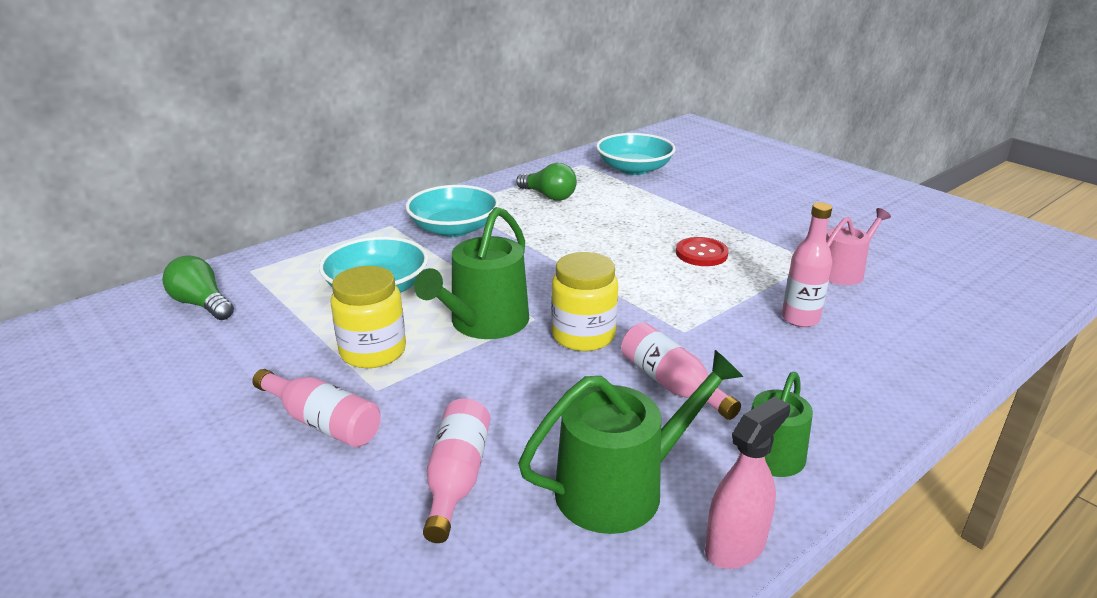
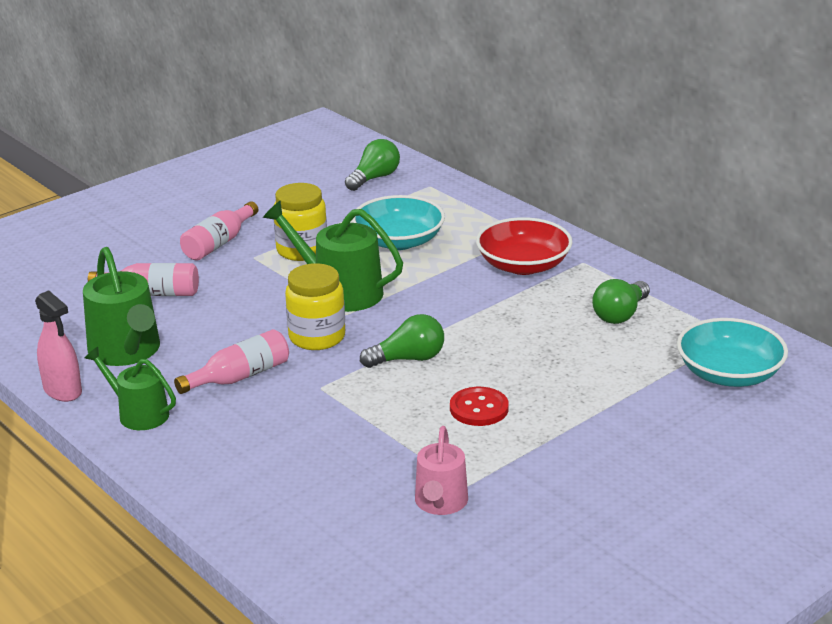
camera: 90 degrees right, 0 degrees up
turquoise bowl [406,185,499,237] -> red bowl [476,217,572,275]
pink bottle [782,202,832,327] -> none
pink watering can [826,208,891,285] -> pink watering can turned 45 degrees clockwise [415,426,468,515]
none -> green light bulb [360,314,444,368]

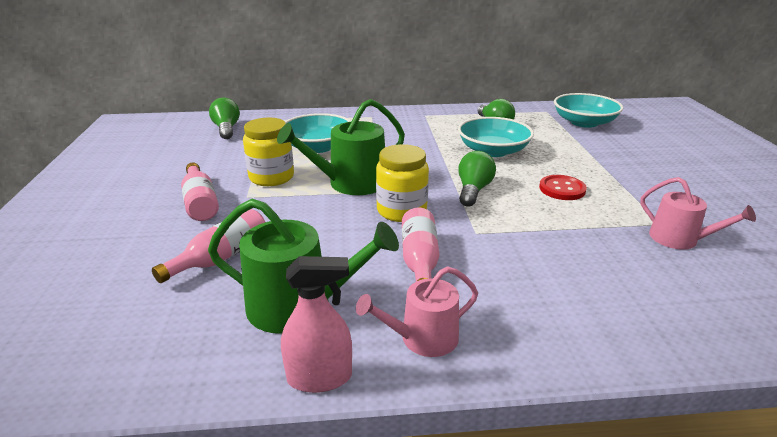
camera: 55 degrees left, 0 degrees up
green watering can [85,347,176,430] -> pink watering can [356,267,478,357]
red bowl [476,217,572,275] -> none
none -> turquoise bowl [458,117,534,157]

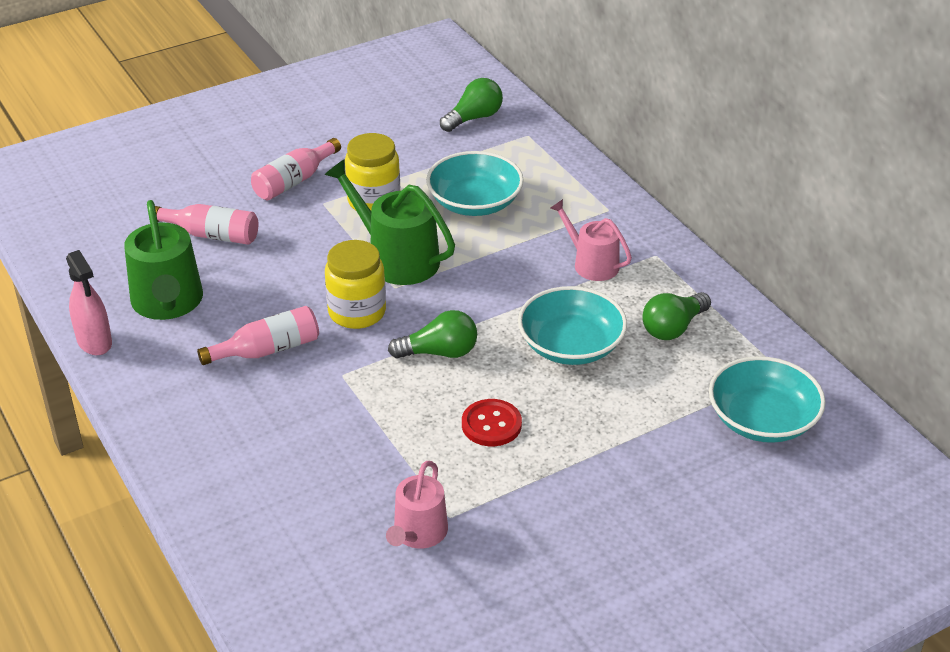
camera: 65 degrees right, 10 degrees up
pink watering can [356,267,478,357] -> pink watering can moved to [551,199,632,281]

